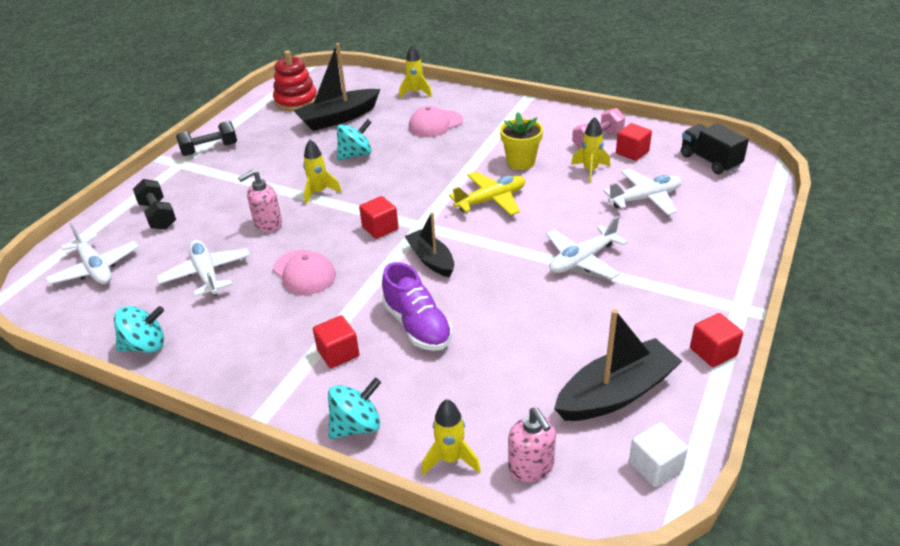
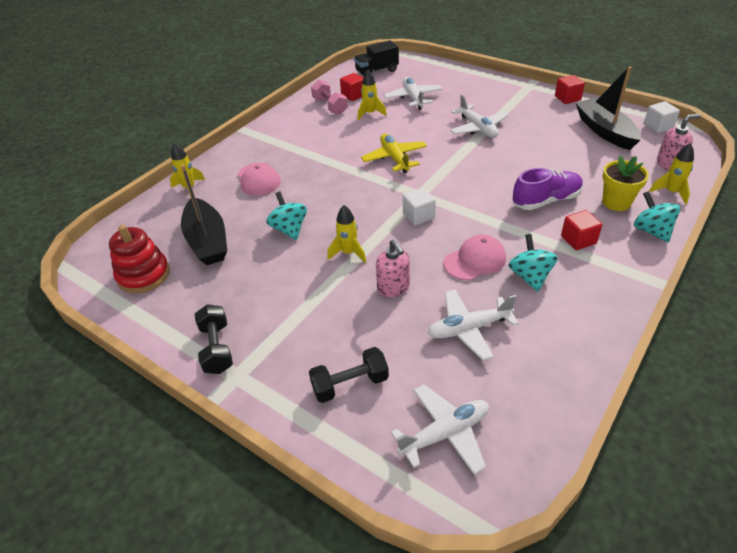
camera: 80 degrees left, 5 degrees up
turquoise spinning top [114,306,164,353] -> turquoise spinning top moved to [508,234,558,292]
red cube [359,196,398,239] -> white cube [403,188,436,225]
black boat [405,212,454,277] -> none
yellow flower pot [500,112,543,170] -> yellow flower pot moved to [602,156,649,211]

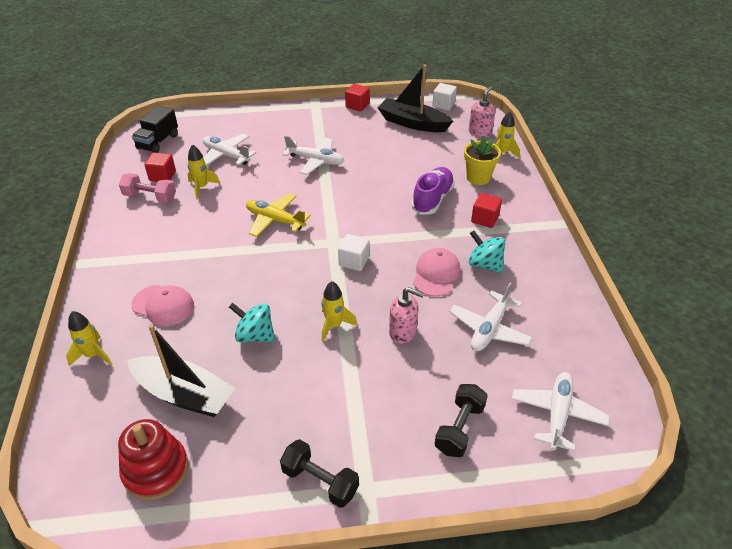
camera: 45 degrees left, 0 degrees up
turquoise spinning top [634,191,681,243] -> none

